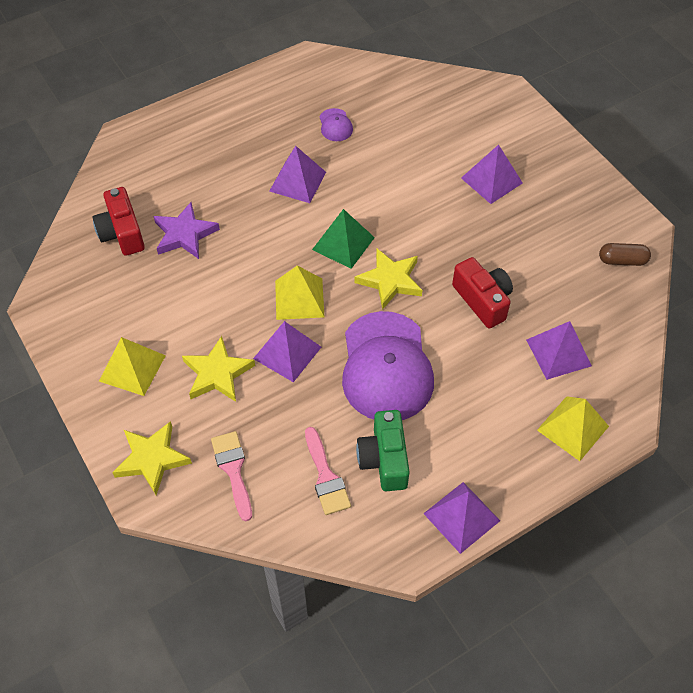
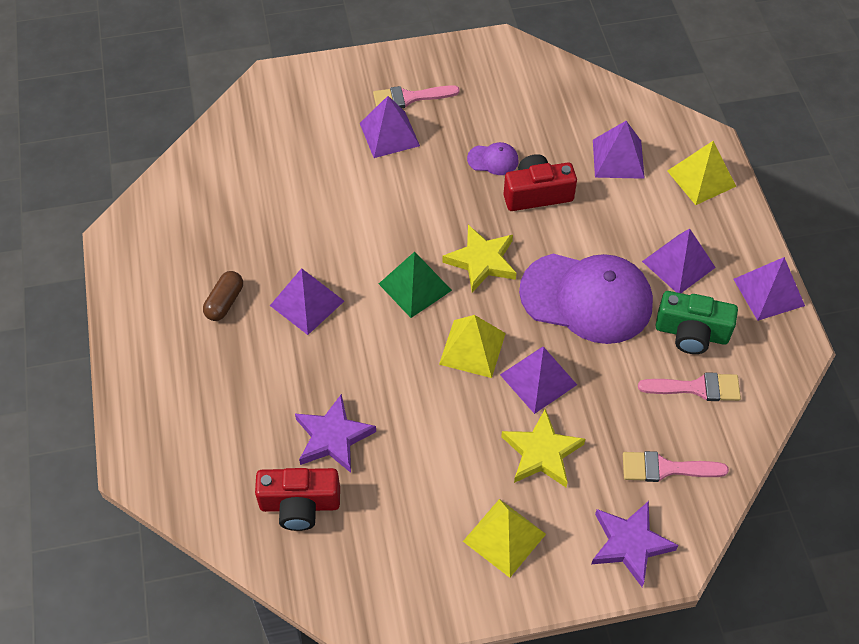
camera: 70 degrees left, 0 degrees up
yellow star [112,421,192,495] -> purple star [591,501,679,587]
purple cap [319,108,353,141] -> purple cap moved to [467,142,519,175]
brown capsule [599,243,651,266] -> brown capsule moved to [203,271,243,321]
none -> pink brush [373,85,460,108]
none -> purple pyramid [642,228,716,293]

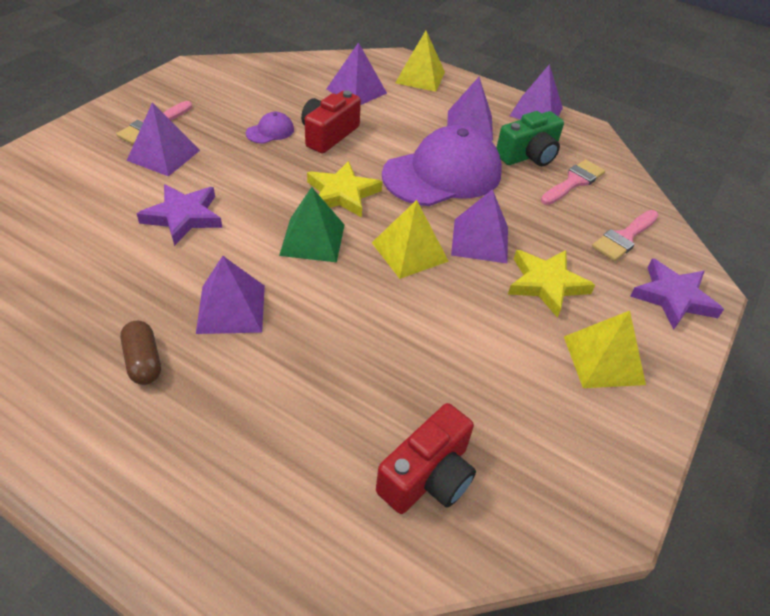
camera: 50 degrees left, 10 degrees down
purple star [295,394,376,473] -> purple star moved to [137,184,222,246]

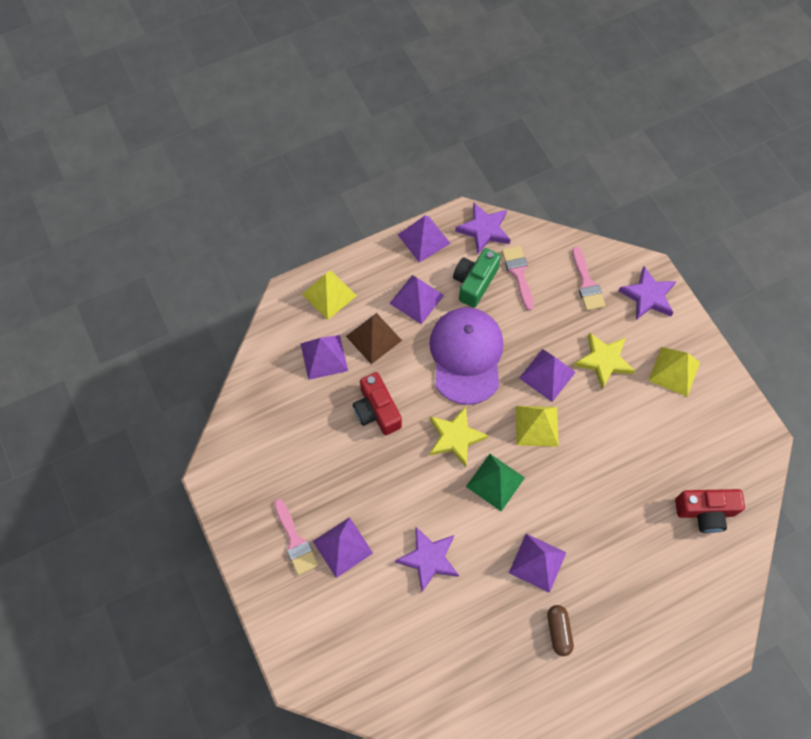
camera: 55 degrees left, 20 degrees up
brown capsule [120,321,161,385] -> brown capsule turned 75 degrees clockwise [547,605,574,656]
purple cap [246,112,294,144] -> none
red camera [376,403,476,514] -> red camera turned 105 degrees clockwise [675,489,745,533]
green camera [496,111,564,166] -> green camera turned 150 degrees counterclockwise [453,248,501,308]
none -> brown pyramid [346,313,402,364]
none -> purple star [455,203,511,254]

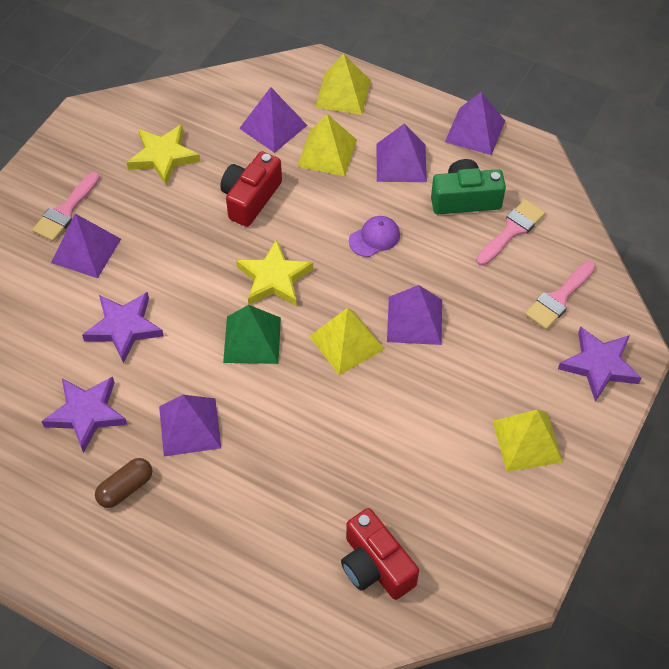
camera: 55 degrees right, 10 degrees down
brown pyramid [346,313,402,364] -> yellow pyramid [297,114,357,176]
purple cap [429,307,503,405] -> purple cap [349,216,400,257], size x0.41
purple star [455,203,511,254] -> purple star moved to [41,376,127,453]
yellow star [574,332,635,389] -> yellow star moved to [127,124,200,185]

